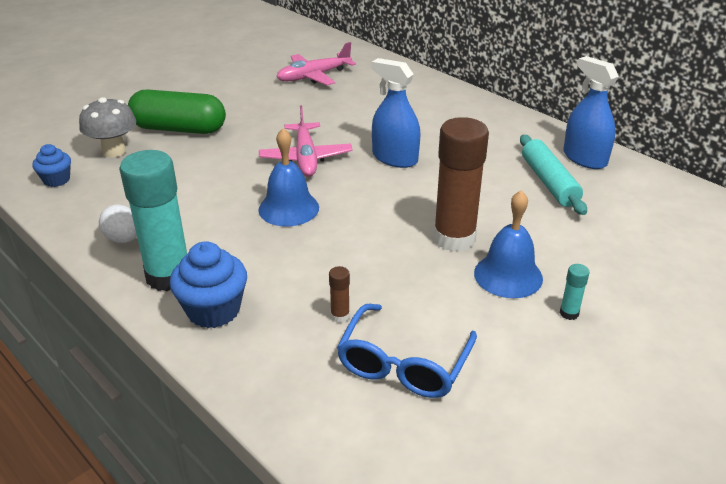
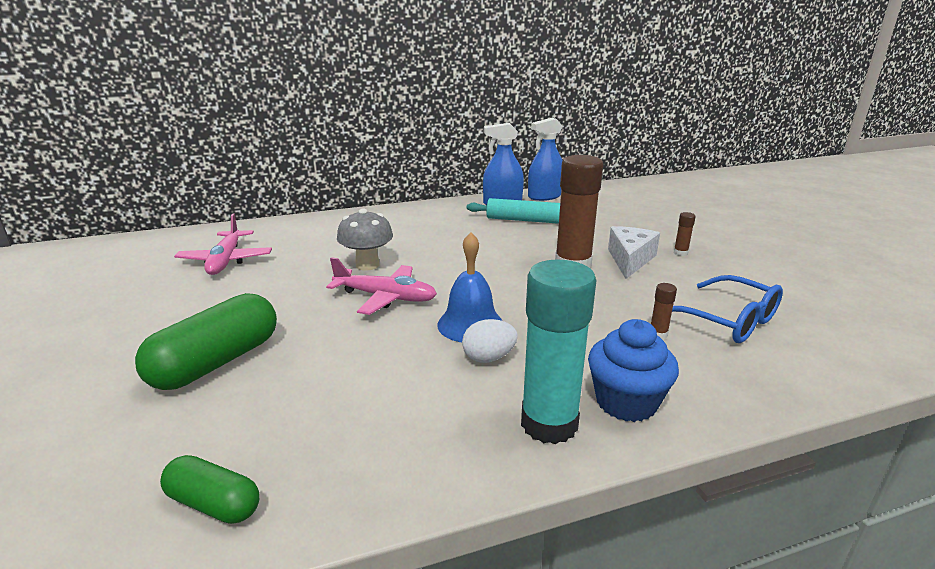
camera: 65 degrees left, 10 degrees down
blue cupcake [32,144,71,187] -> green capsule [160,455,259,524]
grey mushroom [79,97,136,158] -> grey mushroom moved to [337,209,393,271]
white egg [99,205,137,243] -> white egg moved to [462,319,518,363]
blue spray bottle [372,58,420,168] -> blue spray bottle moved to [528,118,563,201]
blue bell [474,190,543,298] -> white cheese [608,226,660,279]
turquoise glue stick [560,264,590,320] -> brown glue stick [674,212,696,256]

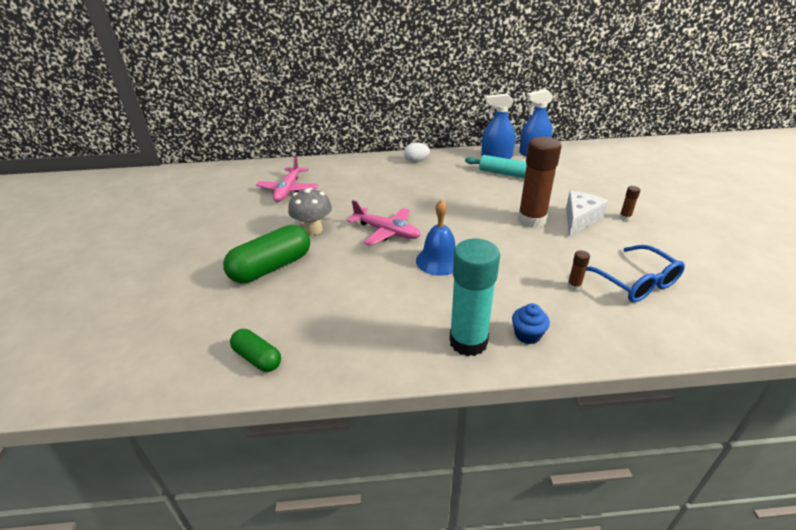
camera: 15 degrees right, 10 degrees up
grey mushroom [337,209,393,271] -> grey mushroom moved to [288,188,332,235]
white egg [462,319,518,363] -> white egg moved to [404,142,430,162]
blue cupcake [588,319,679,422] -> blue cupcake [512,303,550,344], size x0.61

